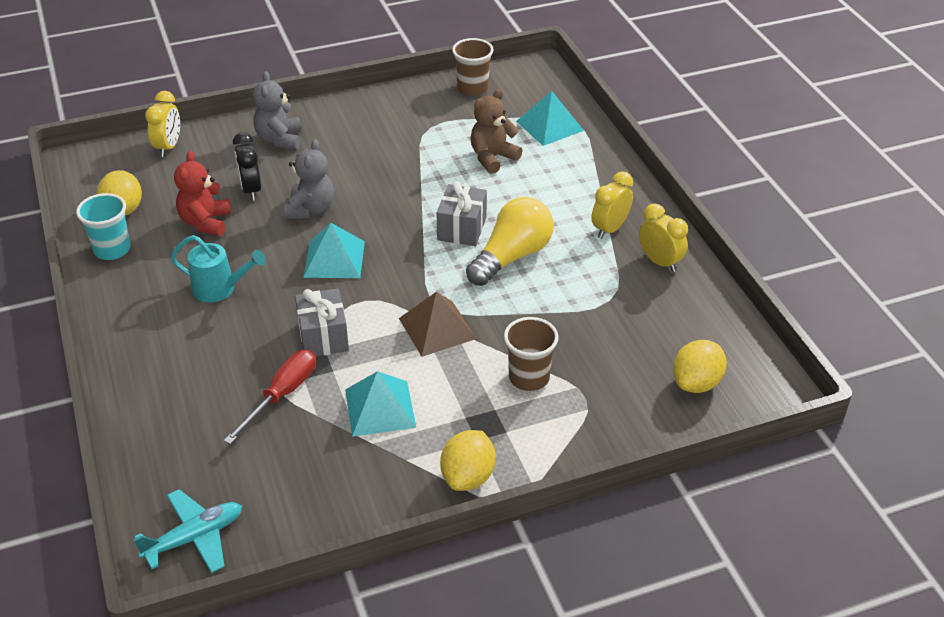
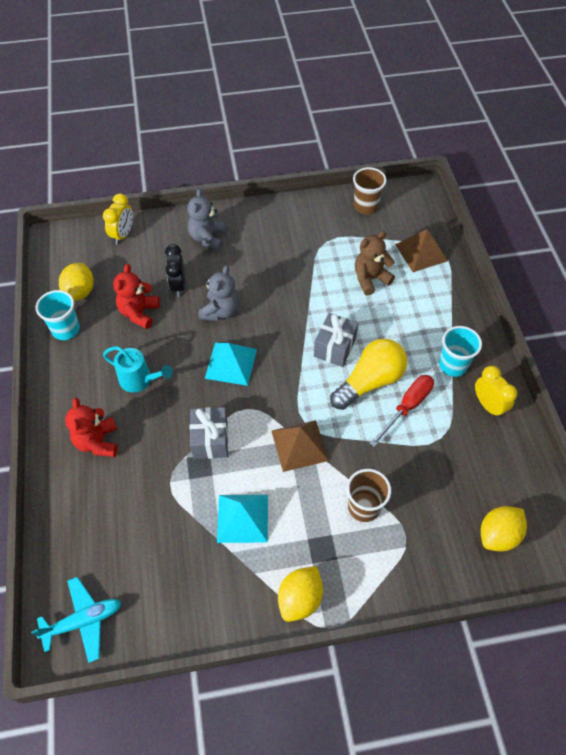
camera: 10 degrees right, 15 degrees up
red screwdriver [224,349,316,444] -> red screwdriver moved to [370,375,434,447]
turquoise pyramid [516,91,584,146] -> brown pyramid [395,229,448,272]
yellow clock [592,171,633,239] -> turquoise cup [439,326,482,377]
none -> red teddy bear [65,398,118,457]

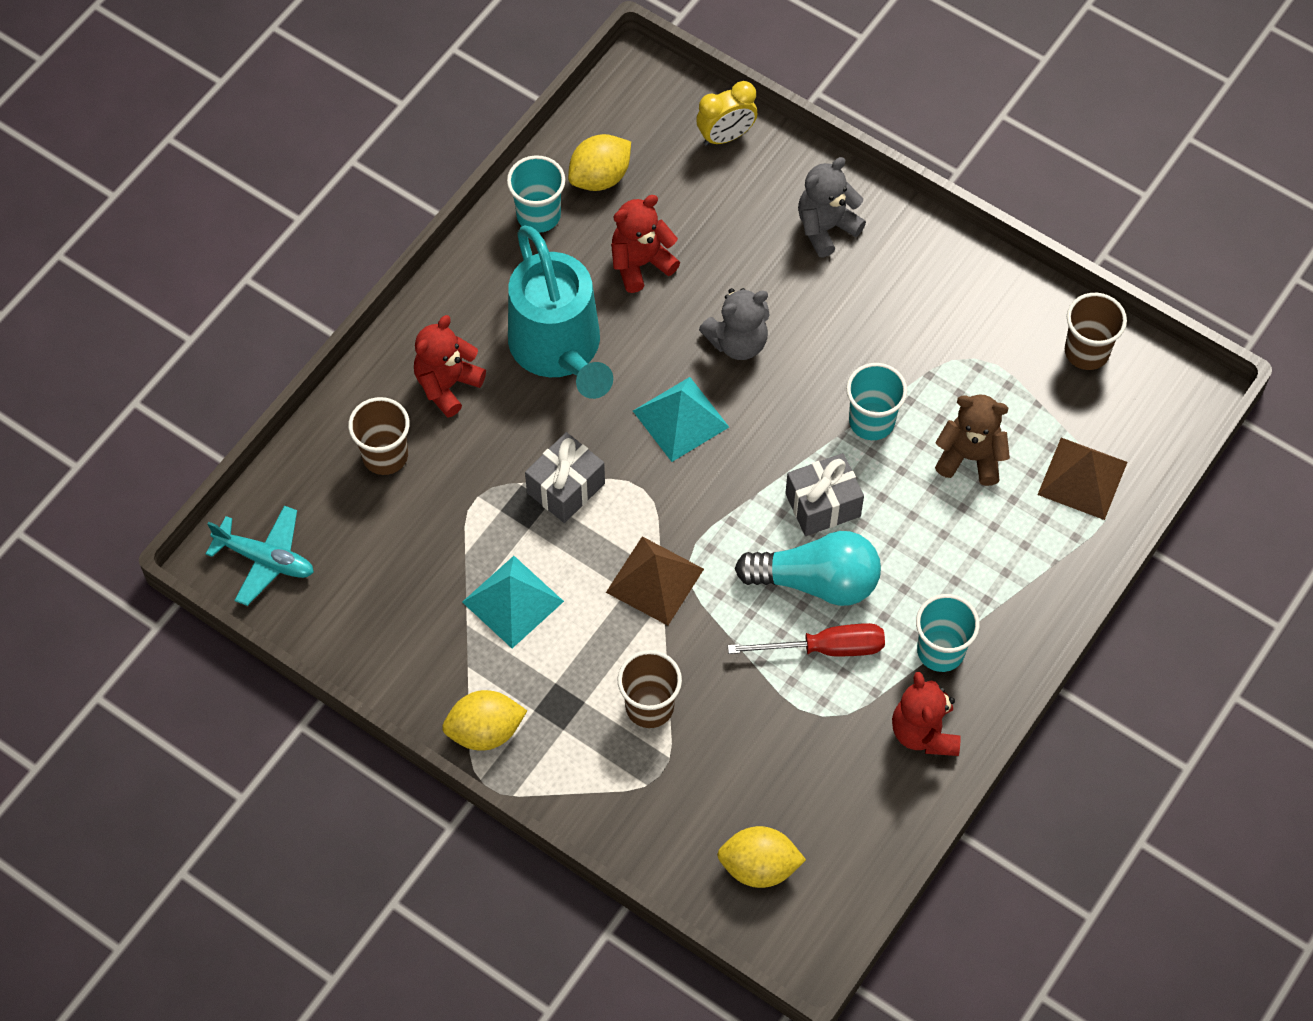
camera: 45 degrees right, 5 degrees up
turquoise watering can [103,346,173,393] -> turquoise watering can [508,225,613,399], size x1.83
black clock [165,244,185,297] -> none
yellow light bulb [330,339,407,410] -> turquoise light bulb [735,531,881,606]
yellow clock [475,366,517,418] -> red teddy bear [892,672,961,756]
none -> brown cup [348,397,410,475]
none -> turquoise cup [846,363,907,440]

